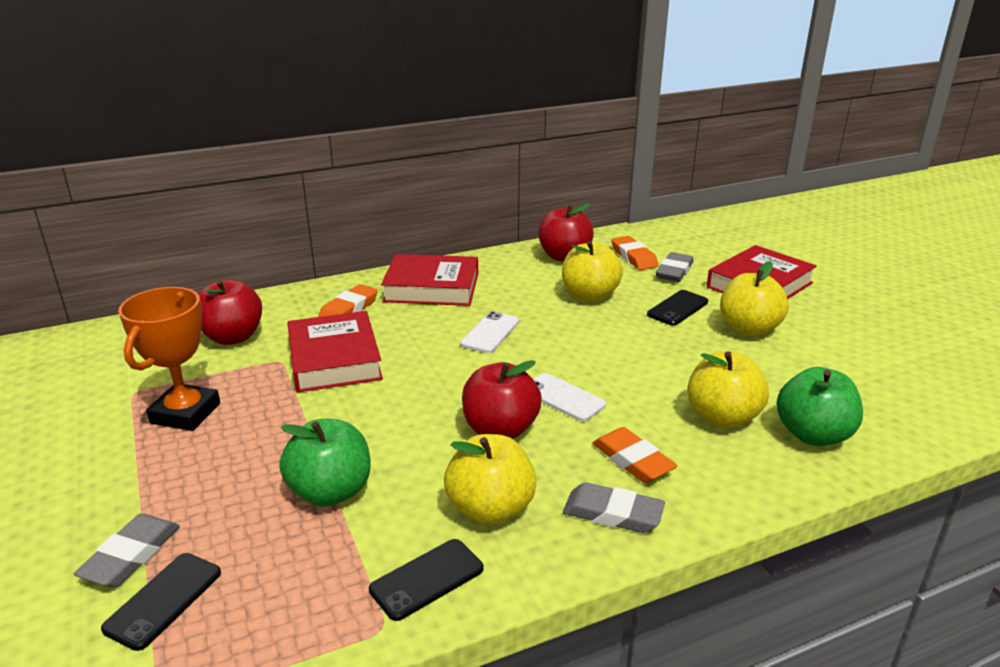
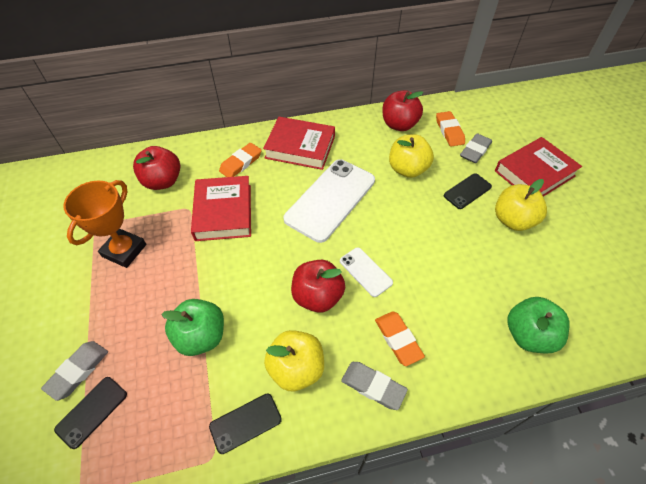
camera: 10 degrees right, 25 degrees up
white phone [460,311,519,353] -> white phone [283,159,375,243], size x2.04
yellow apple [687,351,769,428] -> none

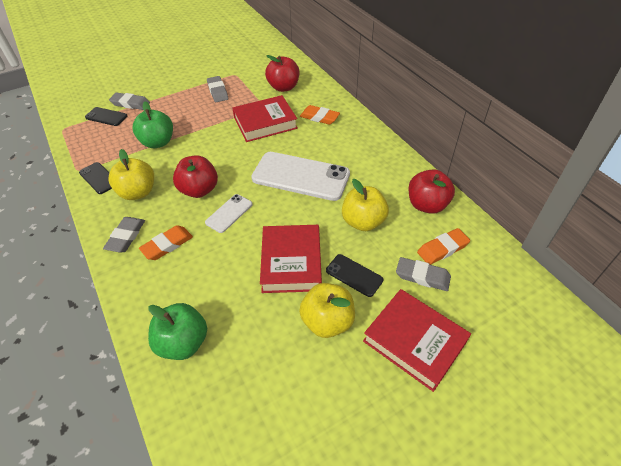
camera: 75 degrees right, 5 degrees down
orange trophy [63,180,146,268] -> grey eraser [207,76,228,102]
red book [263,117,335,170] -> red book moved to [260,225,322,293]

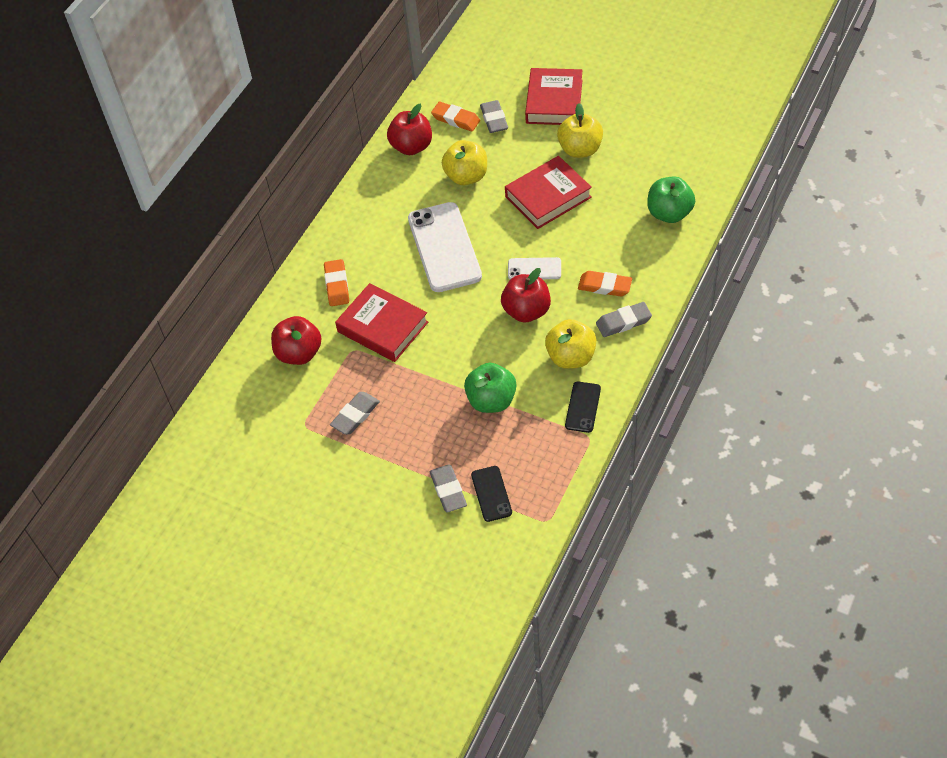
camera: 120 degrees left, 5 degrees up
black phone [326,254,383,297] -> none

